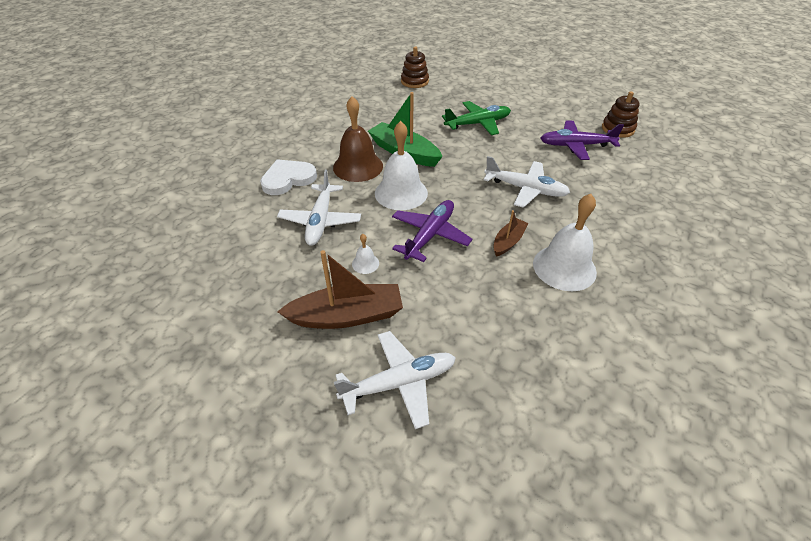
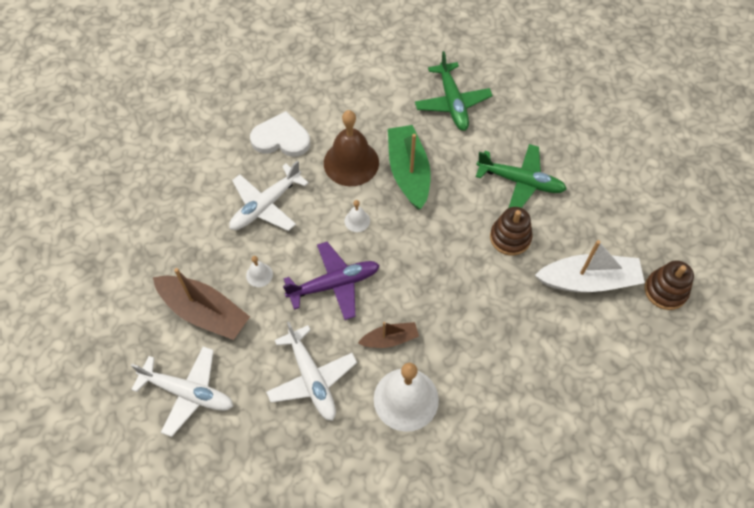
camera: 40 degrees right, 15 degrees up
white bell [375,121,428,210] -> white bell [344,200,370,232], size x0.44
brown stacking toy [401,47,429,88] -> brown stacking toy moved to [490,207,532,256]
white plane [483,156,570,208] -> white plane moved to [266,322,357,421]
purple plane [541,121,624,160] -> white boat [535,240,645,292]
none -> green plane [415,51,493,131]

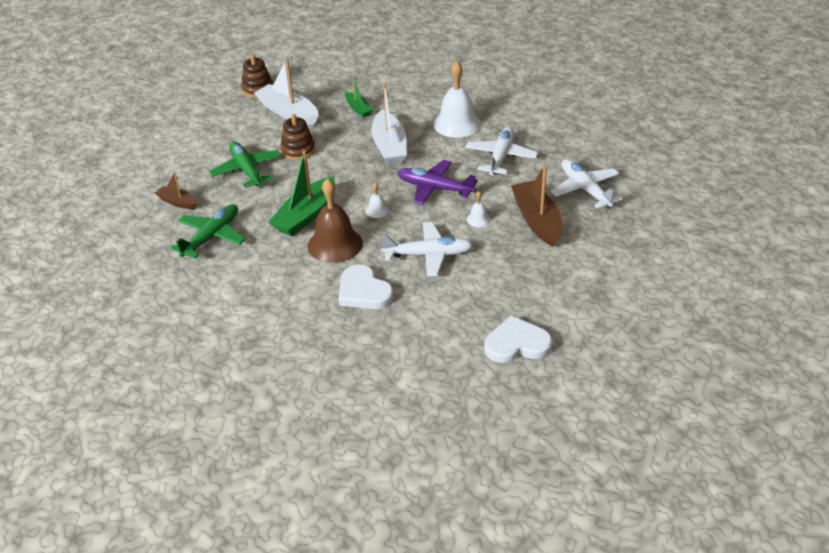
camera: 135 degrees left, 20 degrees down
brown boat [358,322,419,348] -> brown boat moved to [155,172,198,209]
none -> green boat [345,76,373,118]
none -> white boat [371,84,407,165]
none -> white heart [484,315,552,363]

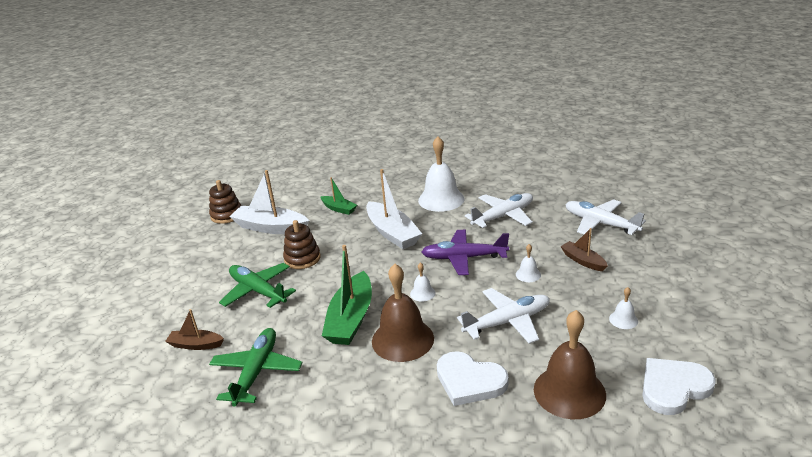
camera: 20 degrees left, 10 degrees down
white plane [465,127,538,175] -> white plane turned 60 degrees clockwise [465,193,533,228]
brown boat [511,165,562,247] -> brown boat [560,228,608,271], size x0.55
none -> brown bell [534,310,606,419]
none -> white bell [609,287,638,329]

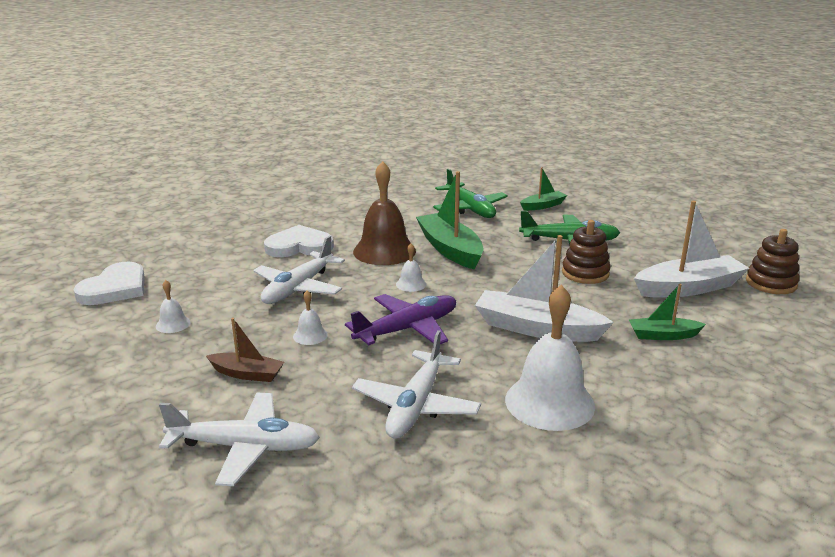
camera: 140 degrees right, 5 degrees down
brown boat [165,309,224,350] -> green boat [520,167,567,211]
brown bell [534,310,606,419] -> none

